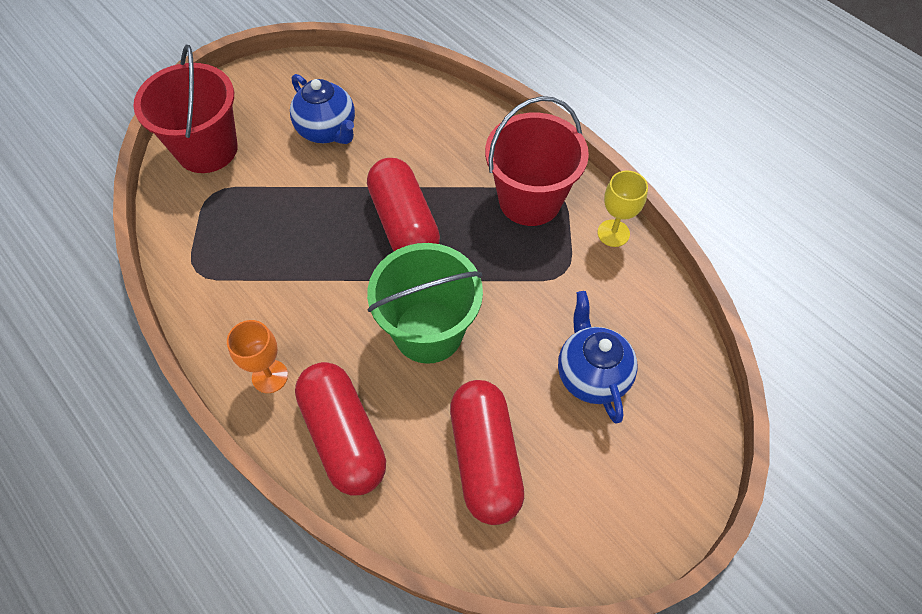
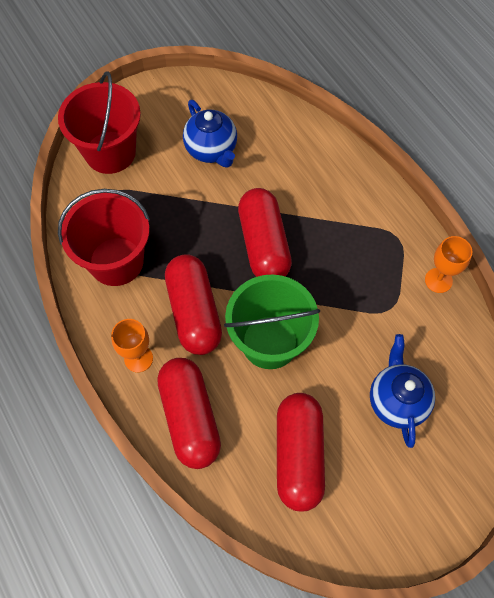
camera: 10 degrees right, 5 degrees up
red bucket [485,96,589,226] -> red bucket moved to [58,189,150,286]
yellow goblet [597,171,648,247] -> orange goblet [425,236,472,293]
none -> red capsule [165,254,222,355]

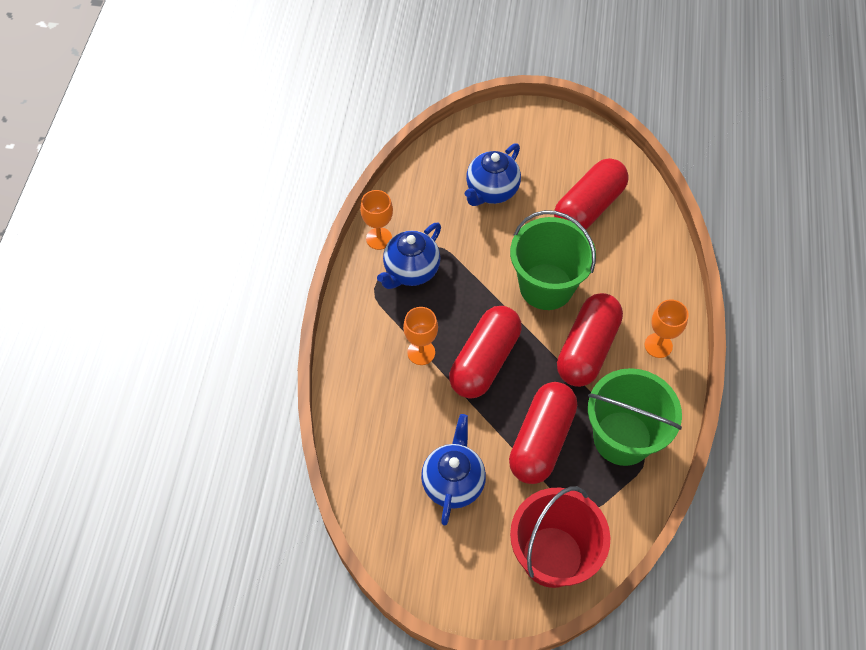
camera: 140 degrees left, 5 degrees down
red bucket [58,189,150,286] -> green bucket [588,368,682,466]
red capsule [157,358,221,469] -> red capsule moved to [509,382,577,484]
none -> blue teapot [377,223,441,289]
none -> orange goblet [403,307,438,365]

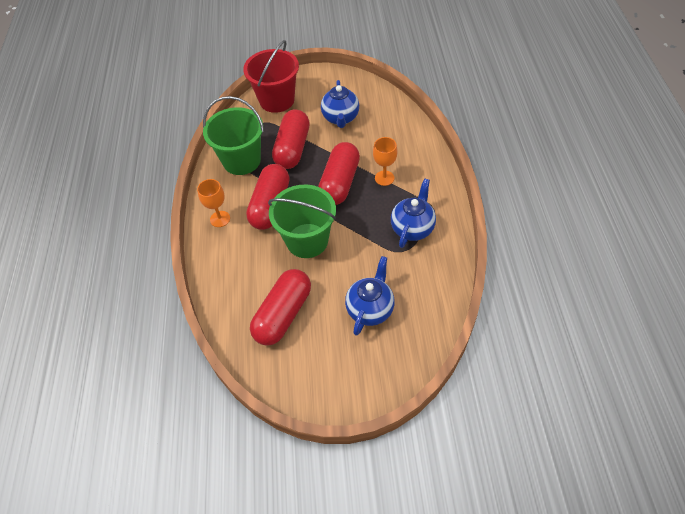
camera: 170 degrees right, 5 degrees down
orange goblet [360,190,393,250] -> none

